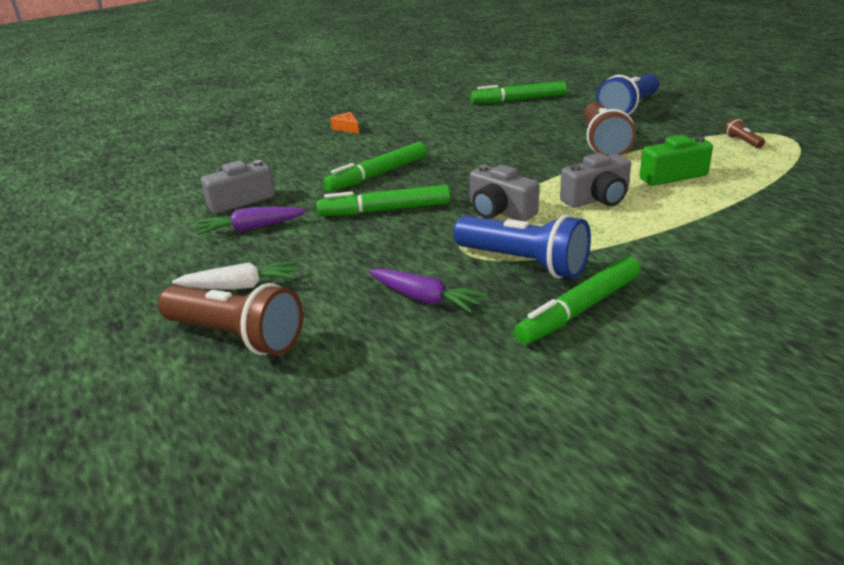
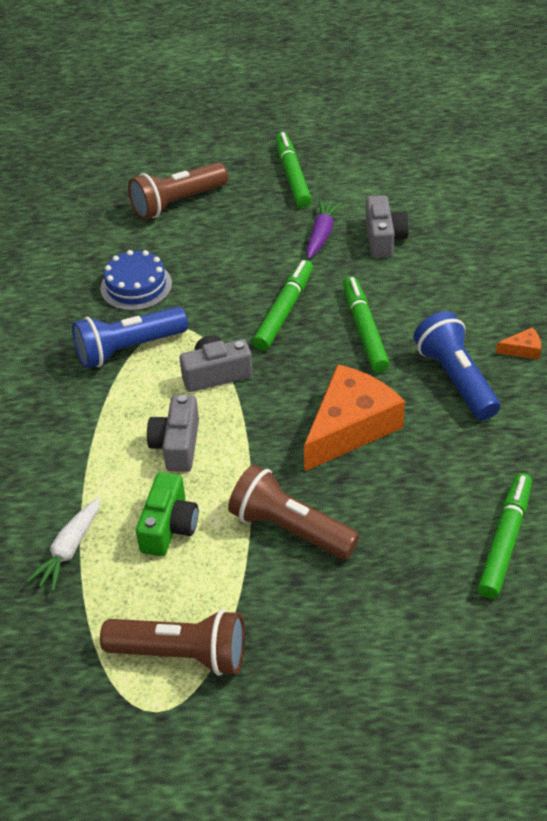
camera: 120 degrees right, 15 degrees up
white carrot [172,261,297,290] -> white carrot moved to [27,497,101,591]
purple carrot [369,268,487,313] -> blue cake [100,250,172,311]
green marker [514,257,641,344] -> green marker moved to [275,132,312,208]
blue flashlight [596,74,659,115] -> blue flashlight moved to [414,311,500,420]
brown flashlight [724,118,765,148] -> brown flashlight [100,609,245,676], size x2.37
none -> orange cheese [304,364,405,471]

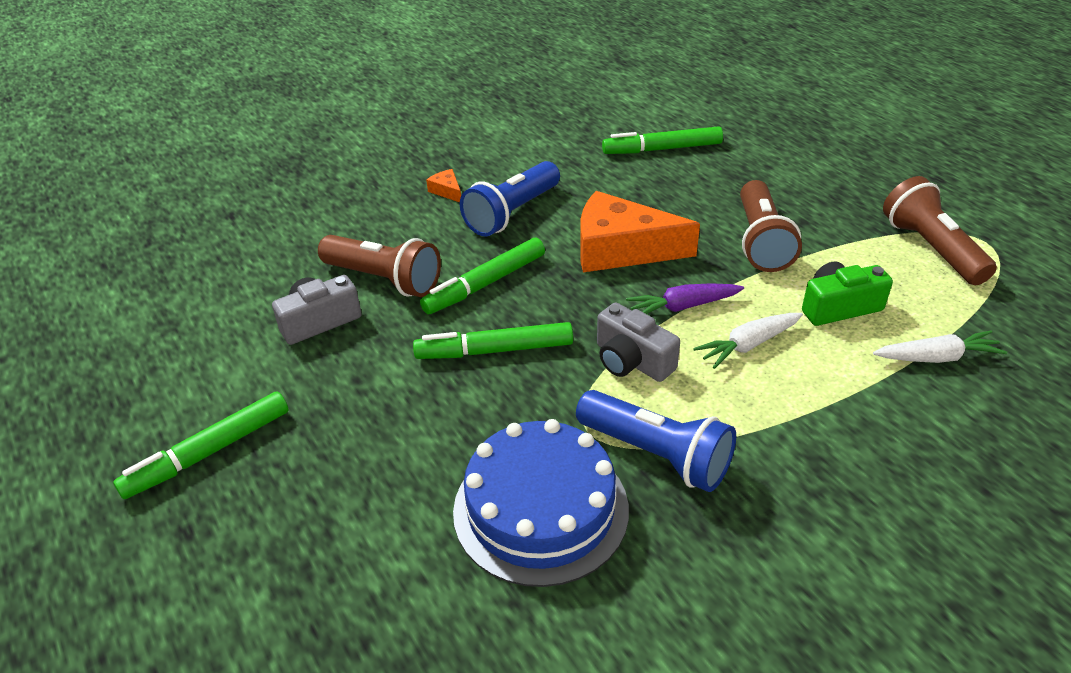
camera: 120 degrees left, 5 degrees down
blue cake [100,250,172,311] -> blue cake [453,419,629,587], size x1.57
brown flashlight [128,162,228,220] -> brown flashlight moved to [318,235,441,297]
grey camera [147,395,199,472] -> white carrot [693,313,803,369]
purple carrot [307,199,342,259] -> purple carrot moved to [626,283,744,314]

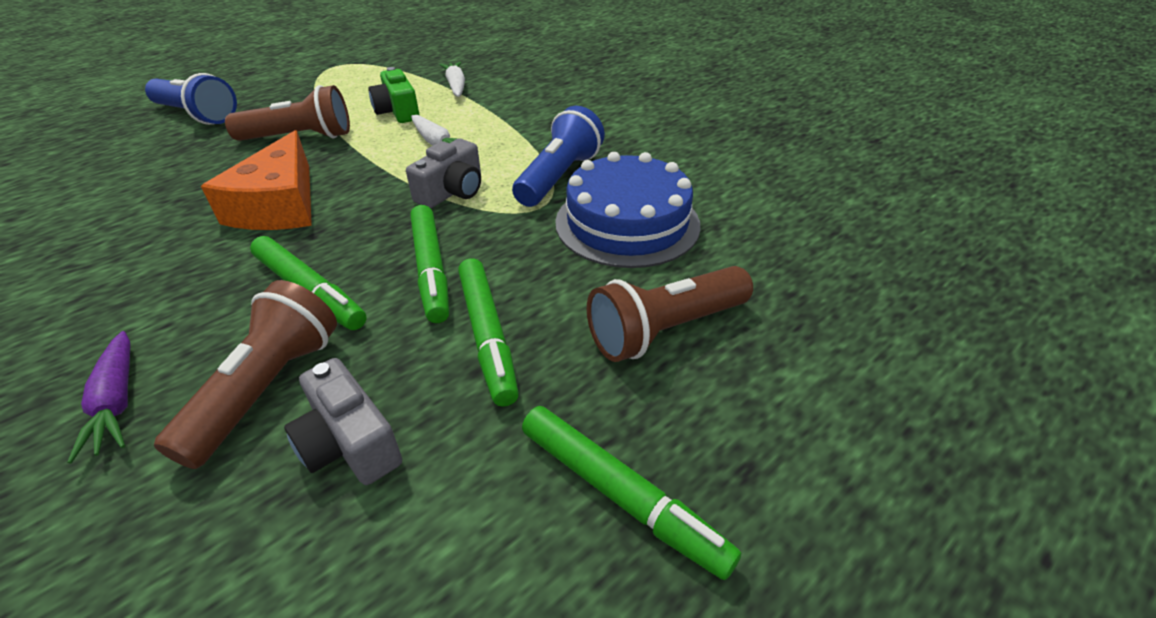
camera: 100 degrees left, 0 degrees up
orange cheese [426,169,461,202] -> none
blue flashlight [460,161,560,236] -> blue flashlight moved to [145,73,237,125]
green marker [602,126,723,154] -> green marker moved to [458,258,519,407]
purple carrot [626,283,744,314] -> purple carrot moved to [67,331,131,463]
brown flashlight [883,176,997,285] -> brown flashlight moved to [587,266,753,362]

